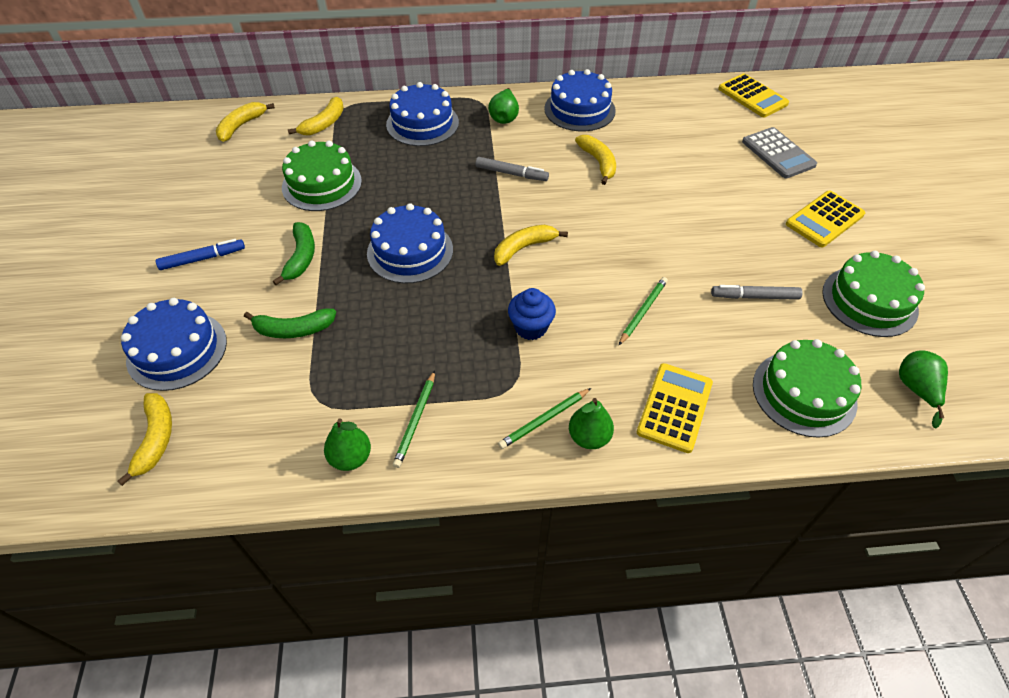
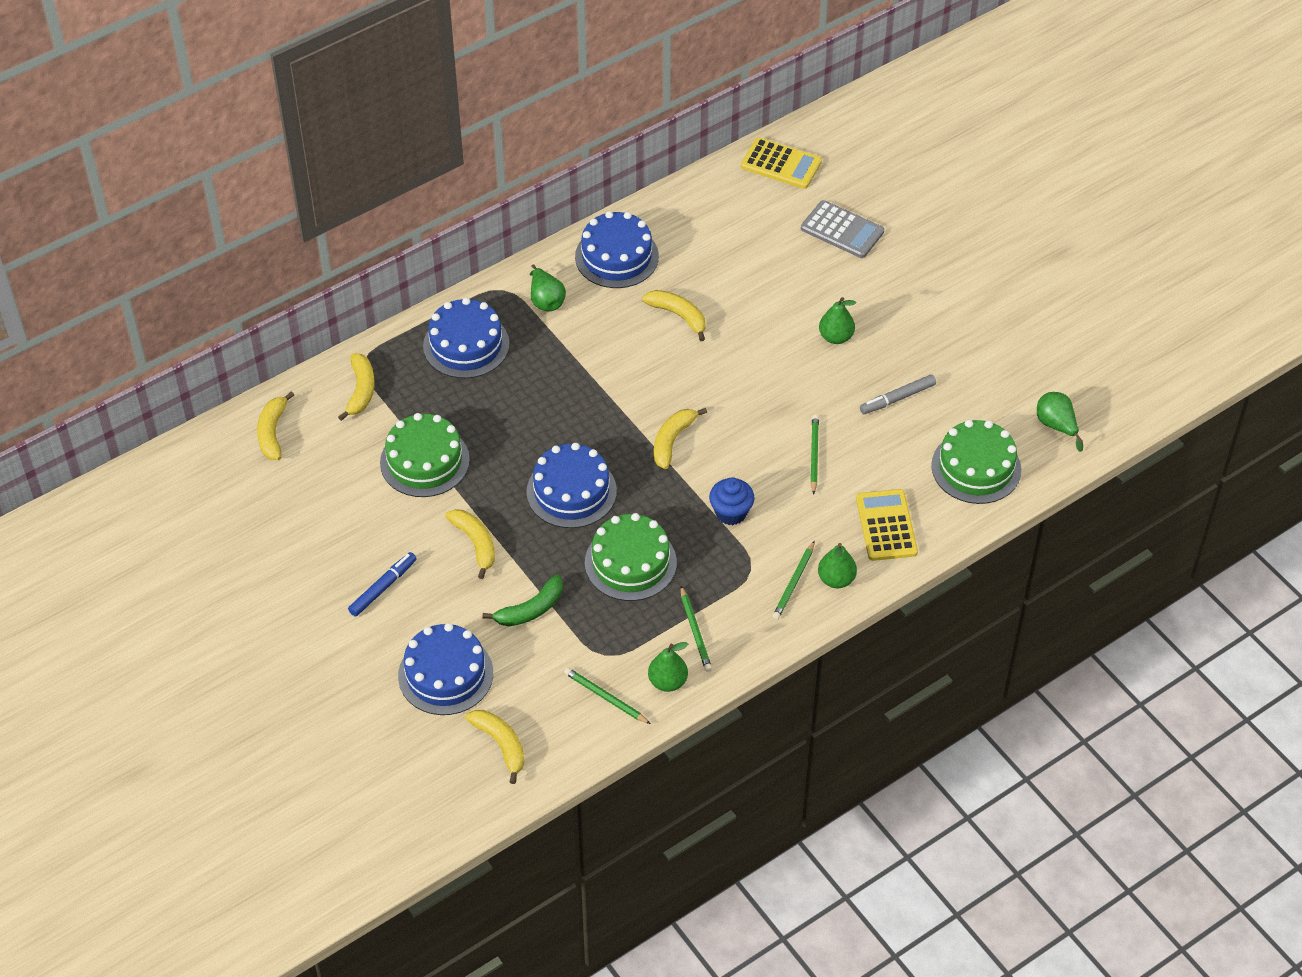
camera: 30 degrees left, 0 degrees up
green banana [273,222,315,285] -> yellow banana [445,509,495,579]
grey marker [476,157,549,181] -> none
yellow calculator [786,190,865,247] -> none
green cake [822,251,925,337] -> green cake moved to [585,513,677,601]
none -> green pencil [564,668,651,724]
none -> green pear [819,297,856,344]

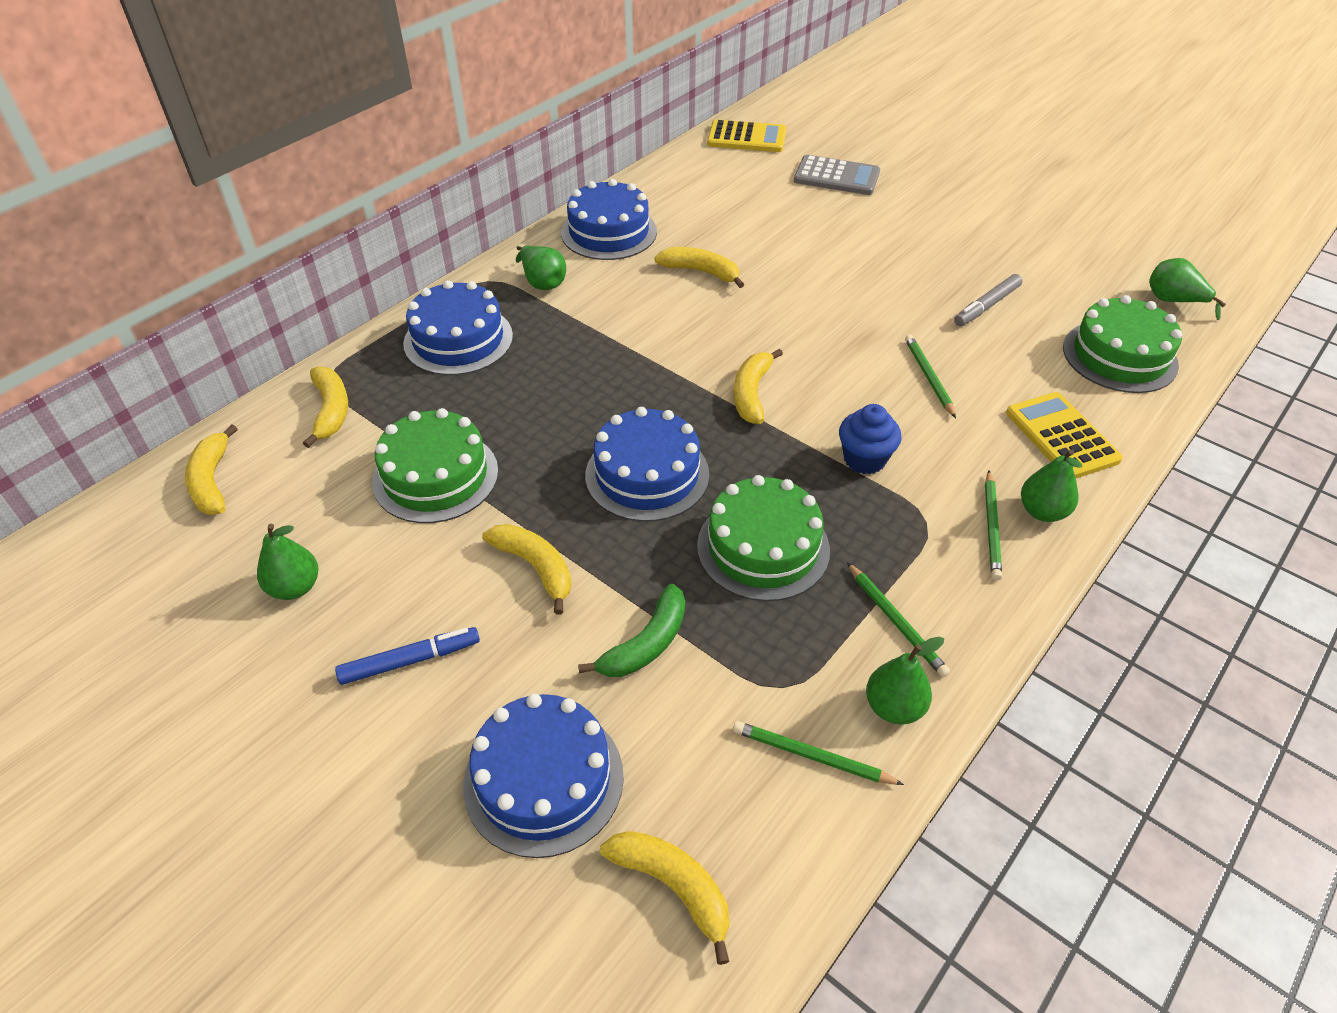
camera: 15 degrees left, 5 degrees down
blue marker [348,552,417,617] -> blue marker turned 45 degrees clockwise [335,627,480,685]
green pear [819,297,856,344] -> green pear moved to [257,524,318,600]

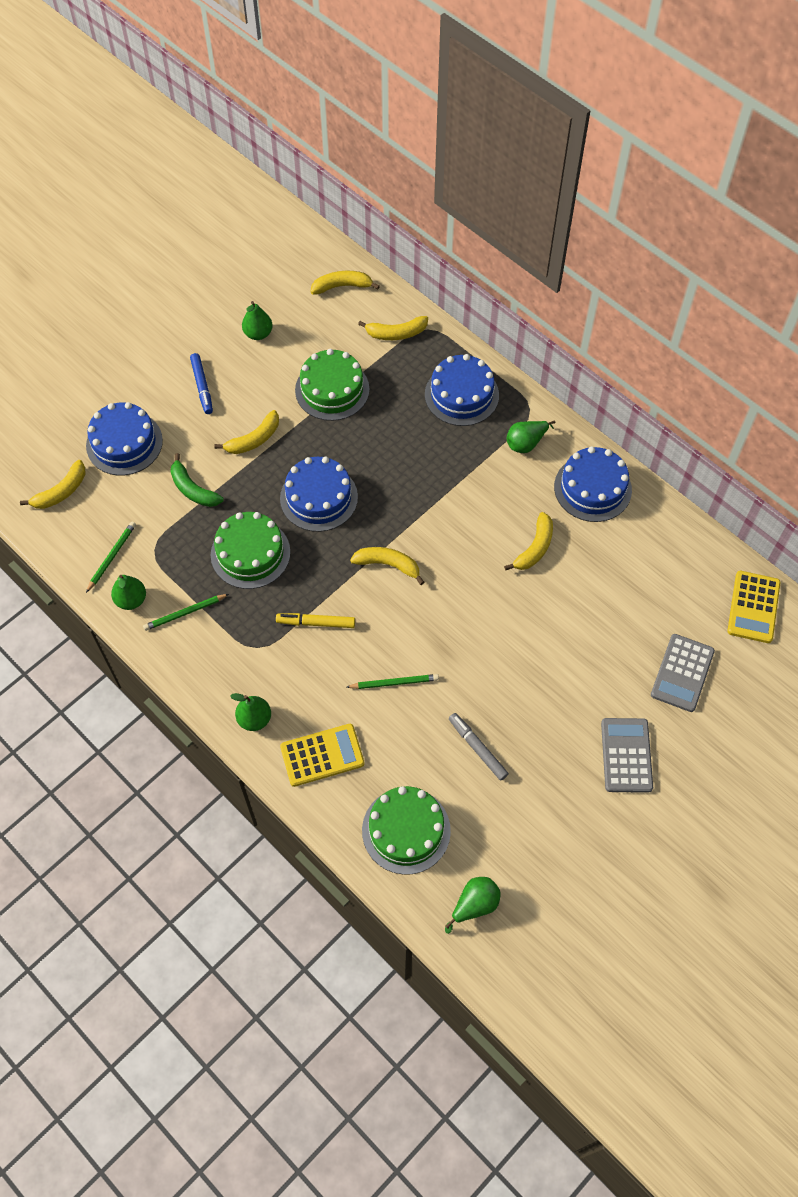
camera: 95 degrees right, 15 degrees up
blue cupcake [839,404,902,474] -> yellow marker [276,613,355,628]
green pencil [985,470,1002,581] -> none
none -> grey calculator [601,718,653,793]

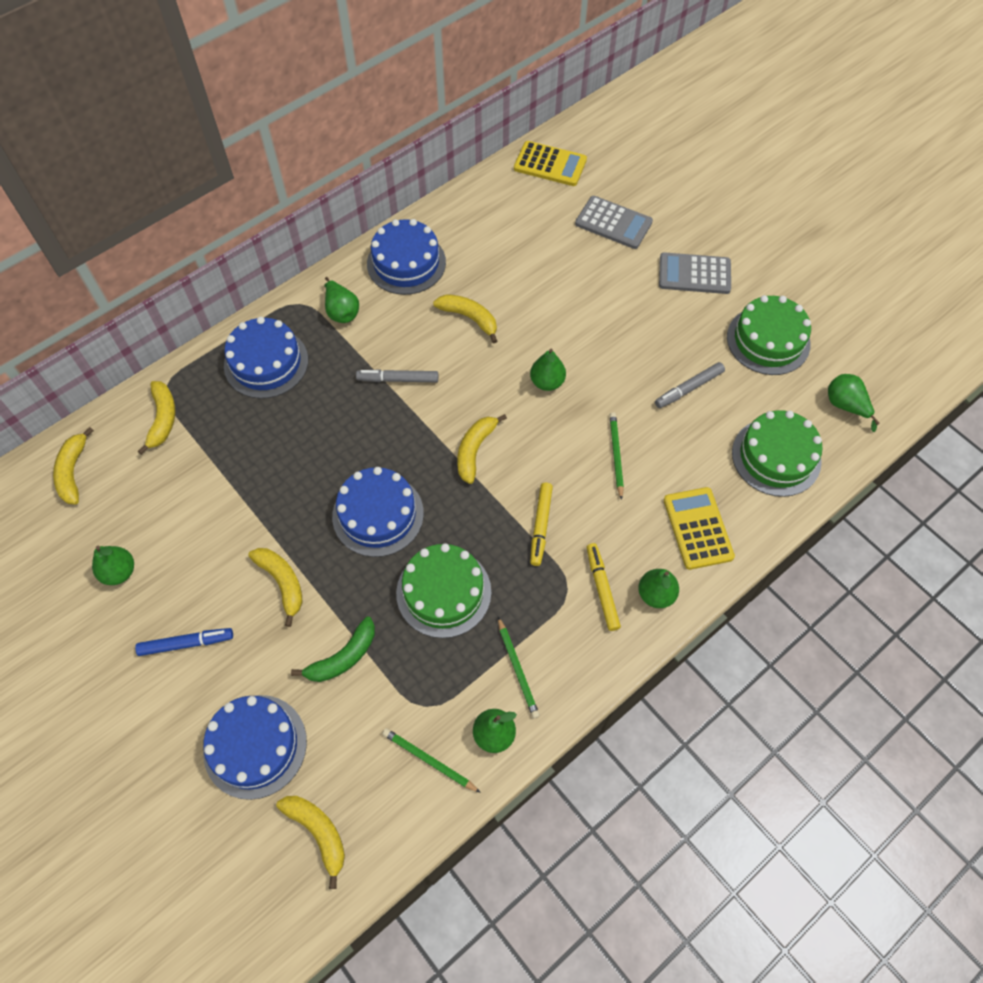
camera: 85 degrees left, 0 degrees up
green cake [295,349,370,421] -> green cake moved to [727,295,811,375]
none -> grey marker [356,369,438,382]
none -> green pear [530,349,566,391]
none -> yellow marker [587,543,621,631]

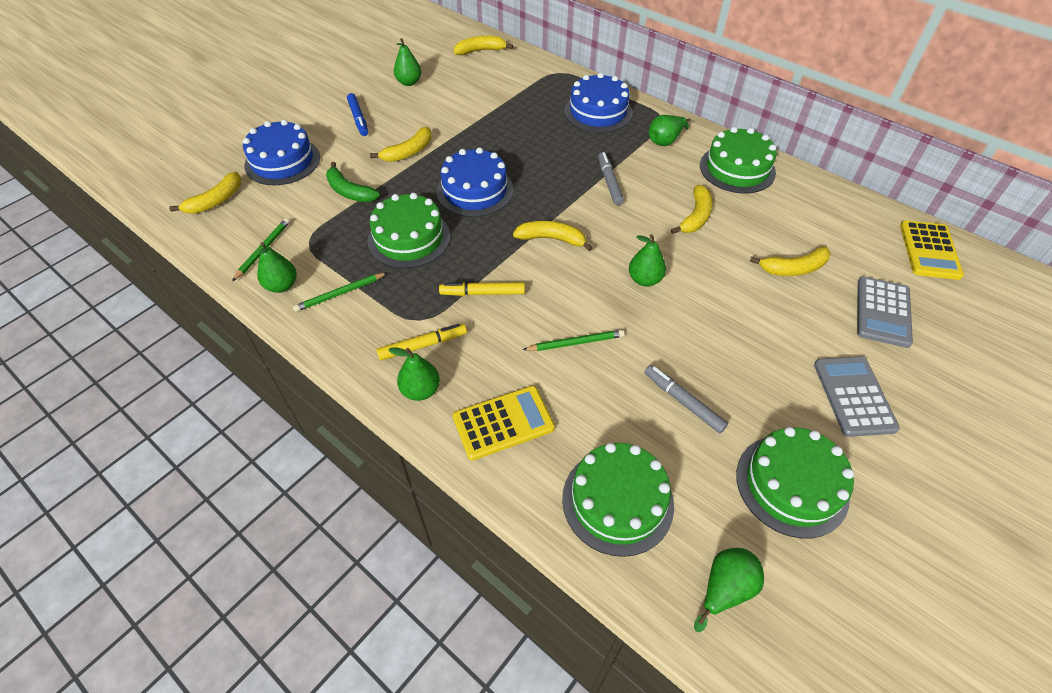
camera: 80 degrees right, 10 degrees down
yellow banana [138,381,175,455] -> yellow banana moved to [750,246,831,276]
blue cake [367,219,446,295] -> green cake [700,127,777,194]

